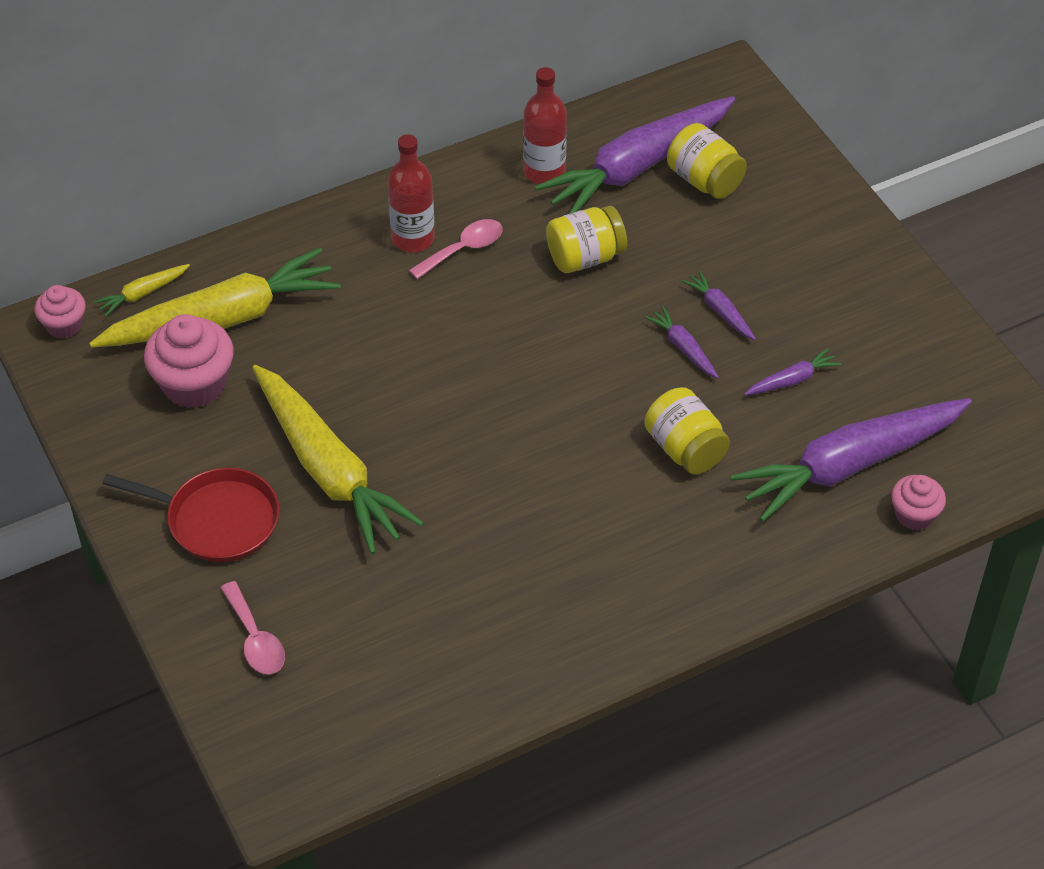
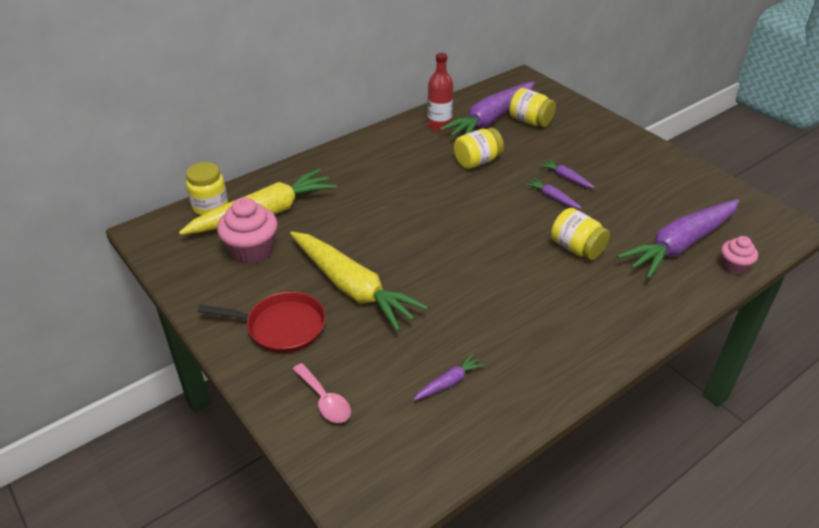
camera: 10 degrees left, 10 degrees down
pink cupcake [34,285,86,339] -> none
yellow carrot [94,264,190,317] -> yellow jar [186,162,228,216]
red bottle [388,134,435,252] -> none
pink spoon [409,219,503,279] -> none
purple carrot [744,348,841,396] -> purple carrot moved to [413,354,485,401]

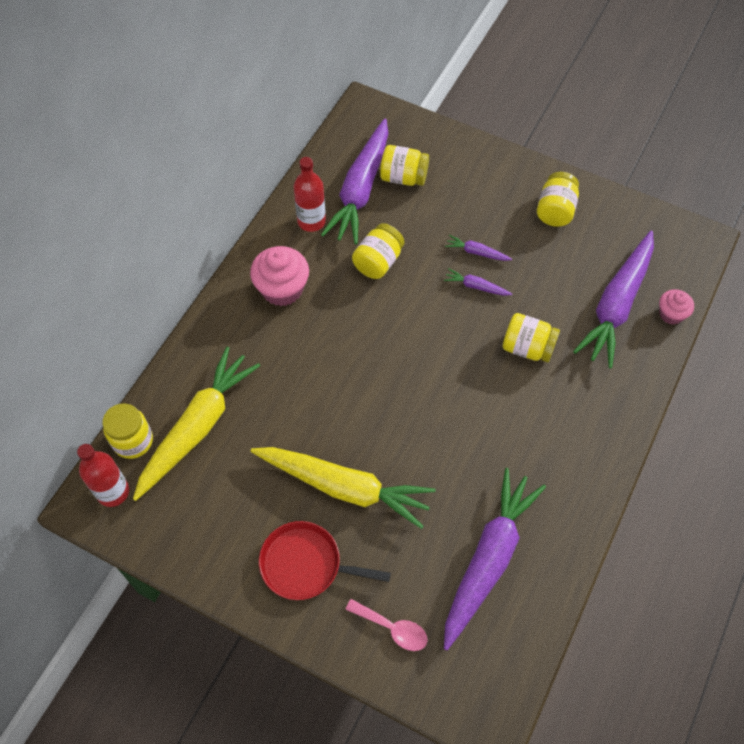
camera: 25 degrees left, 20 degrees up
red pan [197,292,326,353] -> red pan turned 150 degrees counterclockwise [259,521,391,600]
pink cupcake [217,197,278,264] -> pink cupcake moved to [250,246,309,306]
purple carrot [413,354,485,401] -> purple carrot [444,468,546,650], size x2.43
none -> red bottle [77,444,129,507]
none -> yellow jar [537,172,579,227]

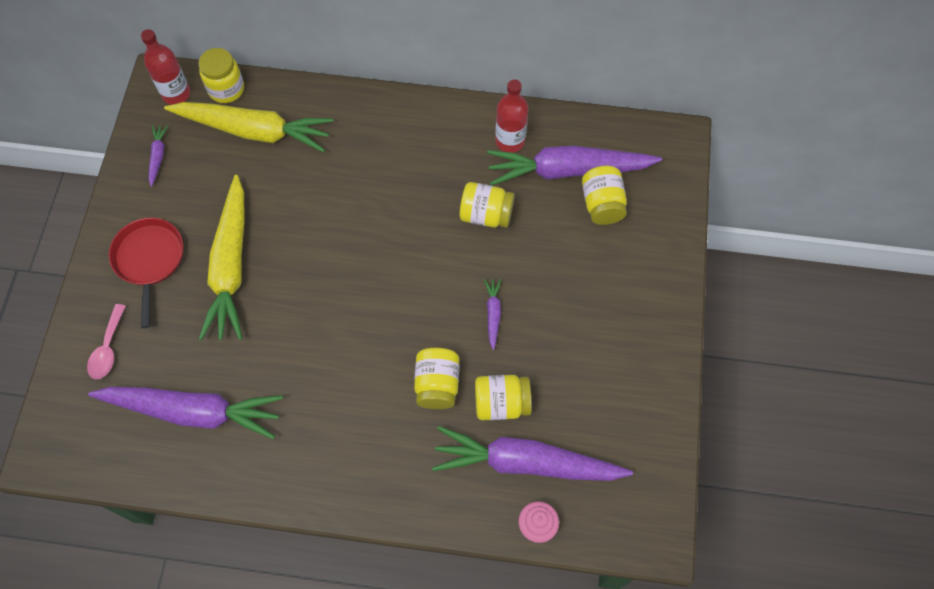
camera: 70 degrees right, 5 degrees up
pink cupcake [250,246,309,306] -> none
purple carrot [445,235,512,261] -> purple carrot moved to [149,125,168,187]
yellow jar [537,172,579,227] -> yellow jar moved to [475,375,532,420]

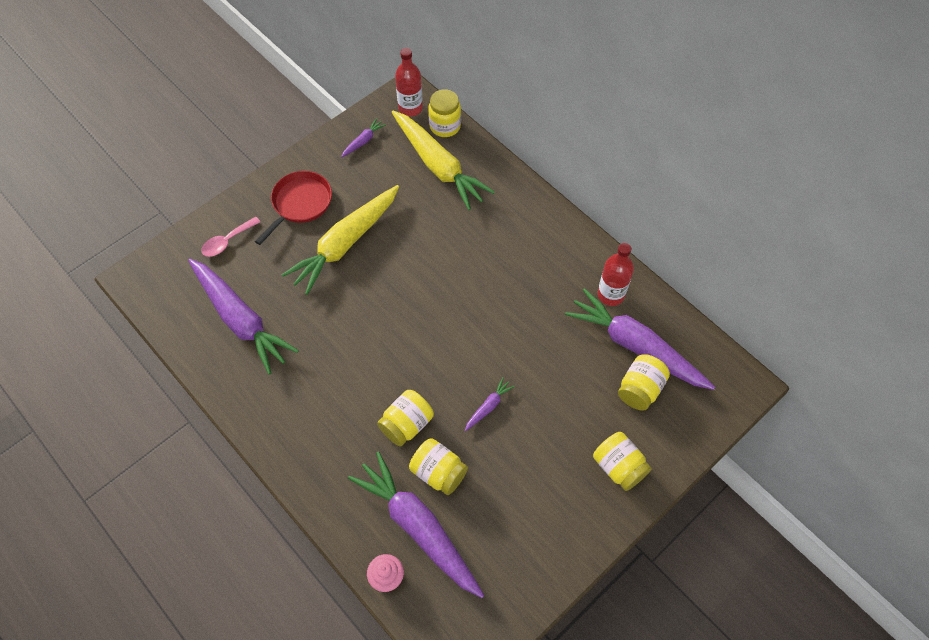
camera: 40 degrees right, 5 degrees down
yellow jar [460,182,515,228] -> yellow jar moved to [593,432,652,491]

